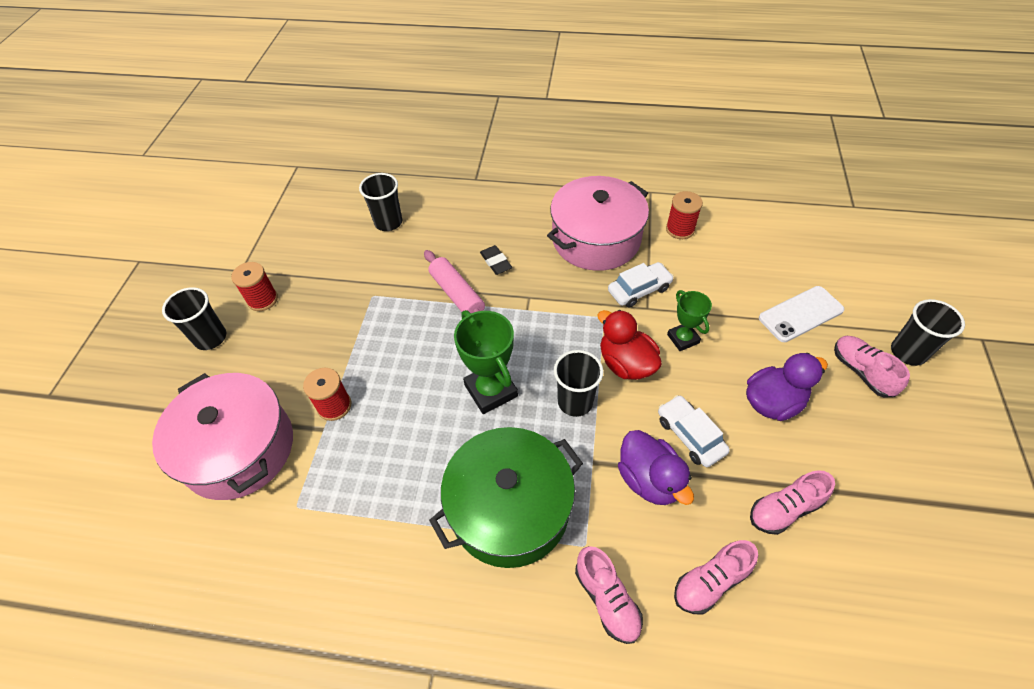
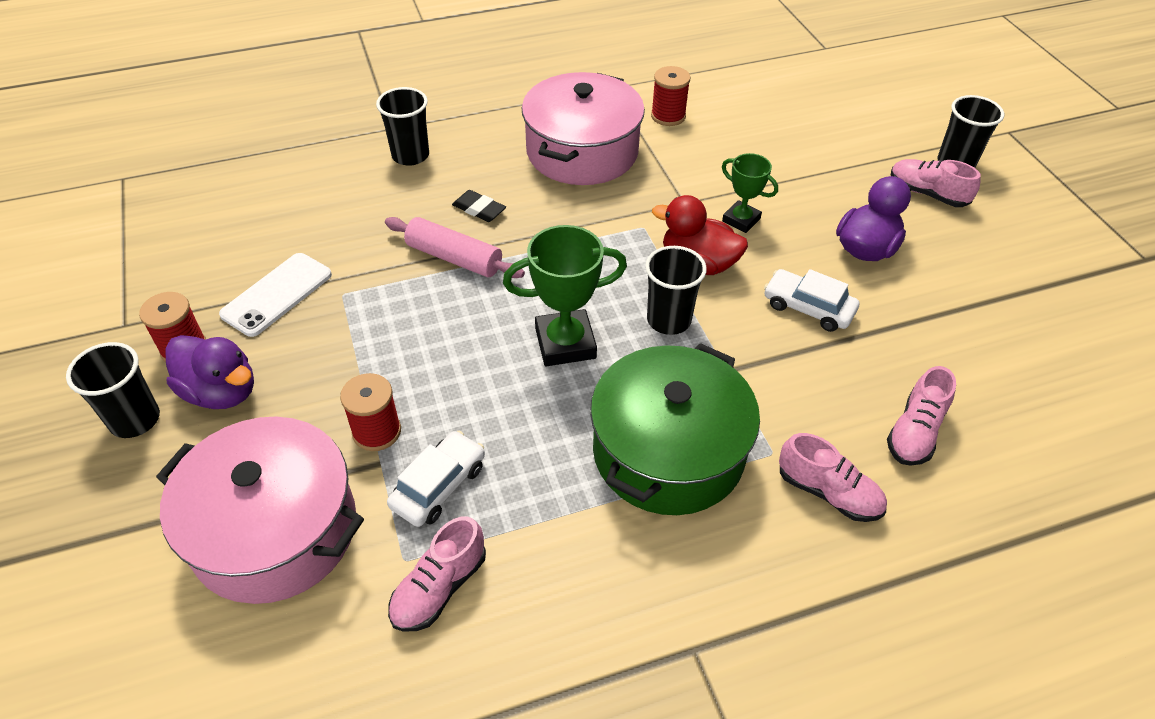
camera: 30 degrees left, 5 degrees down
black cup [359,173,402,231] -> black cup moved to [376,87,429,166]
green trophy [454,310,518,414] -> green trophy turned 45 degrees counterclockwise [503,225,627,366]
white car [608,262,674,308] -> white car moved to [387,431,485,527]
purple duck [618,430,694,505] -> purple duck moved to [165,335,254,409]
pink shoe [750,470,835,535] -> pink shoe moved to [388,516,486,632]
white phone [759,286,844,342] -> white phone moved to [219,253,332,337]

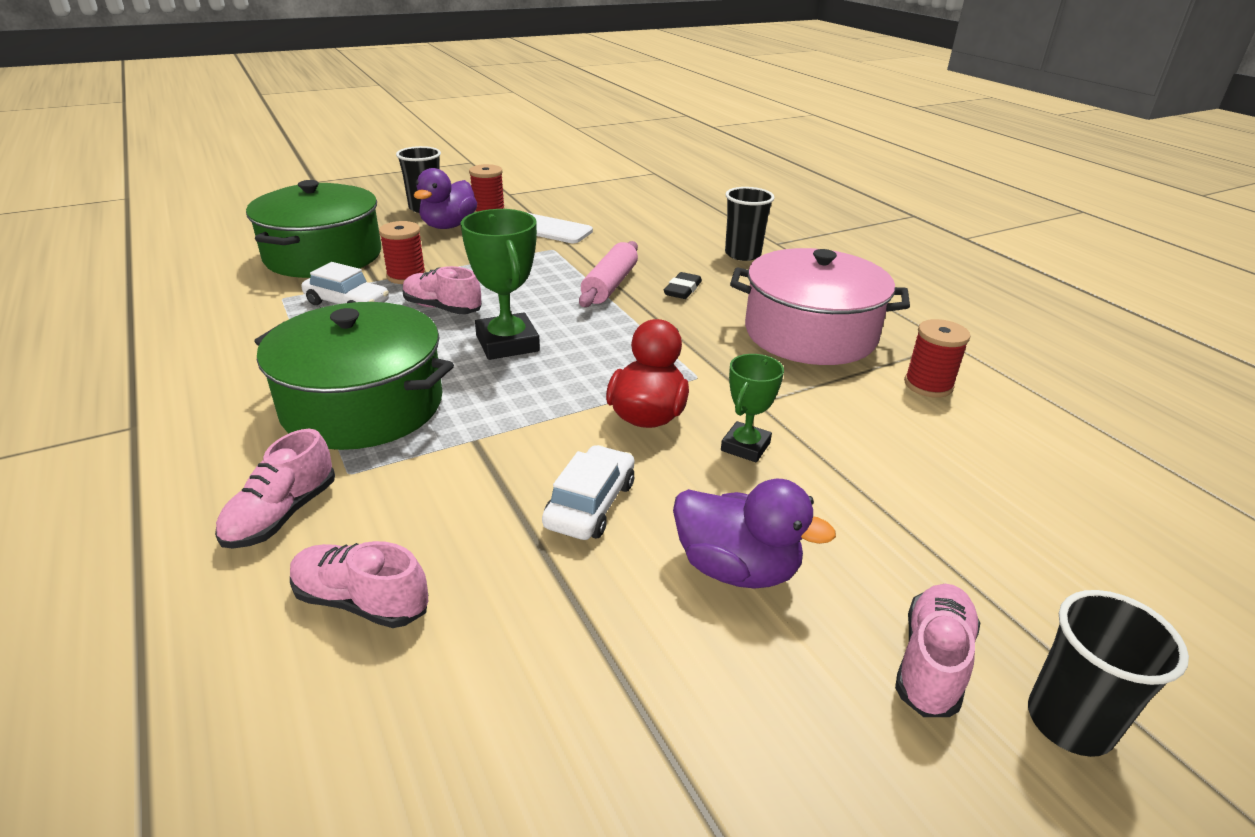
camera: 80 degrees right, 15 degrees down
pink pot [156,417,364,604] -> green pot [246,180,381,278]
pink shoe [388,516,486,632] -> pink shoe moved to [403,266,482,314]
black cup [645,246,707,335] -> none

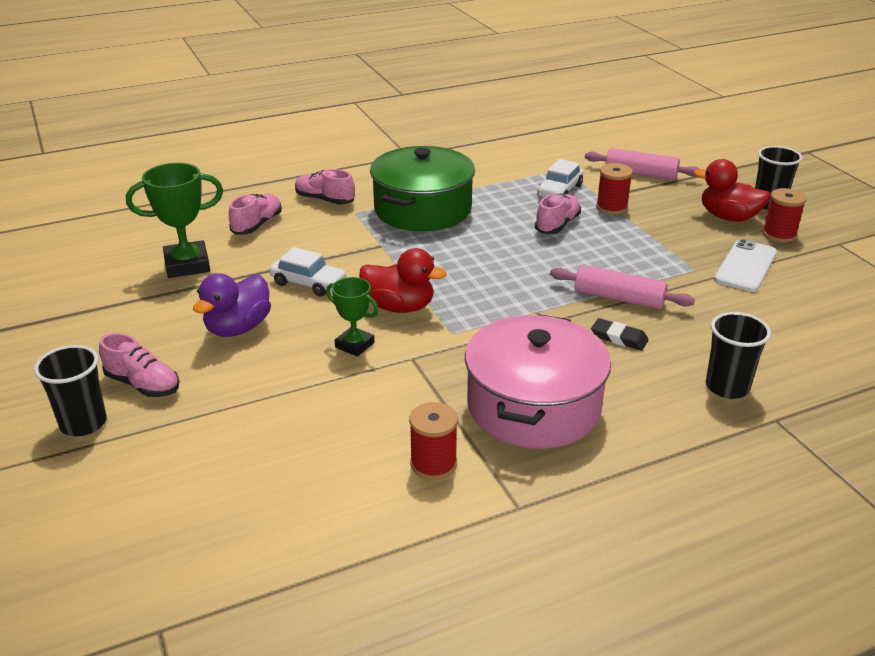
camera: 95 degrees right, 0 degrees up
green pot [246,180,381,278] -> pink rolling pin [585,148,699,180]
purple duck [414,168,477,229] -> red duck [694,159,771,222]
green trophy [461,209,540,360] -> green trophy moved to [126,163,223,278]

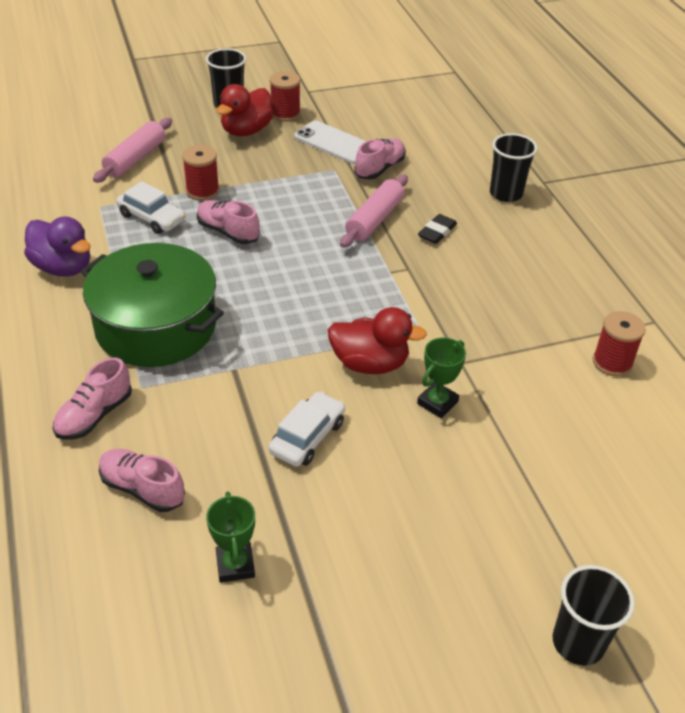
camera: 85 degrees left, 10 degrees up
pink shoe [99,333,179,397] -> pink shoe moved to [354,138,406,180]
green trophy [126,163,223,278] -> green trophy [206,492,255,583], size x0.61
purple duck [193,273,271,337] -> purple duck moved to [24,216,91,277]
red duck [359,248,447,313] -> red duck turned 75 degrees clockwise [328,307,427,374]
pink pot [465,314,611,449] -> none

